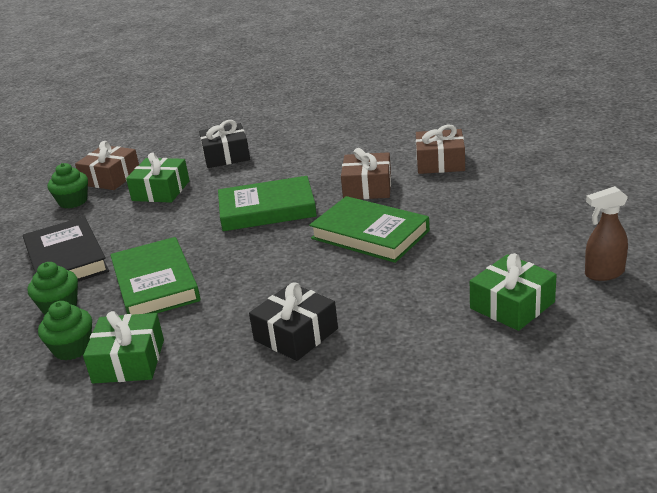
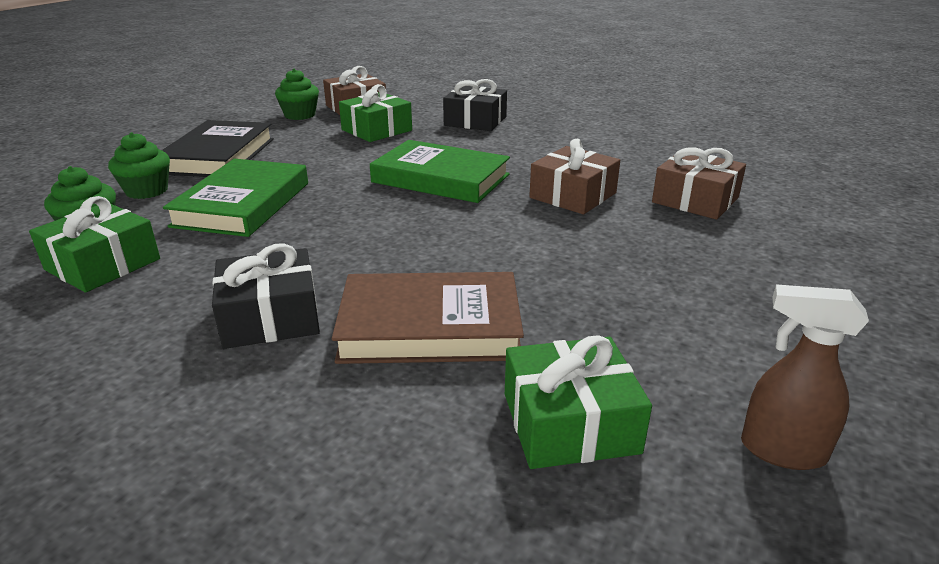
camera: 30 degrees right, 0 degrees up
green book [309,196,430,263] -> none
none -> brown book [332,272,524,364]

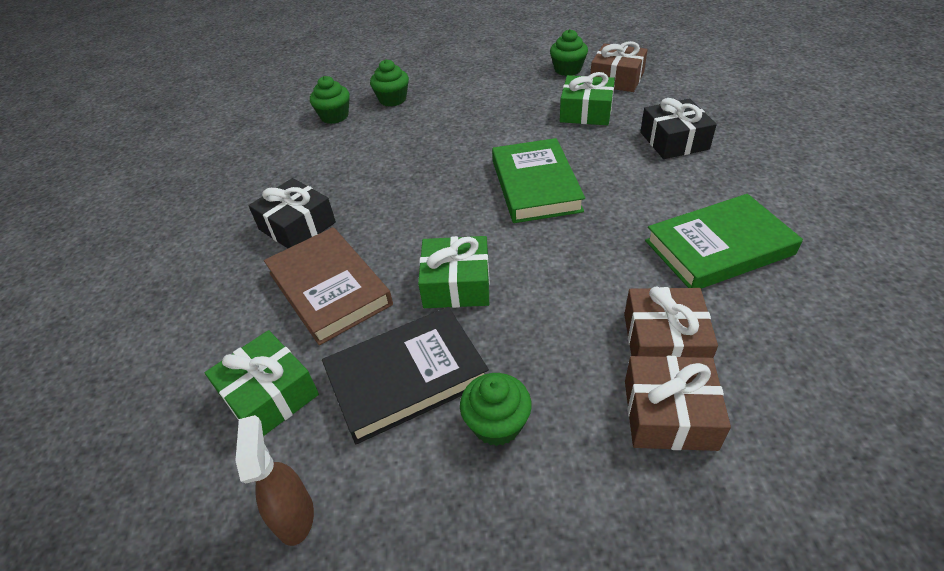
camera: 60 degrees right, 15 degrees up
green gift [29,196,160,292] -> green gift moved to [418,236,490,308]
black book [162,120,274,177] -> black book moved to [322,307,489,444]
green book [163,159,308,237] -> green book moved to [645,194,803,289]
brown gift [529,139,620,214] -> brown gift moved to [625,356,731,451]
none -> green cupcake [460,373,532,446]

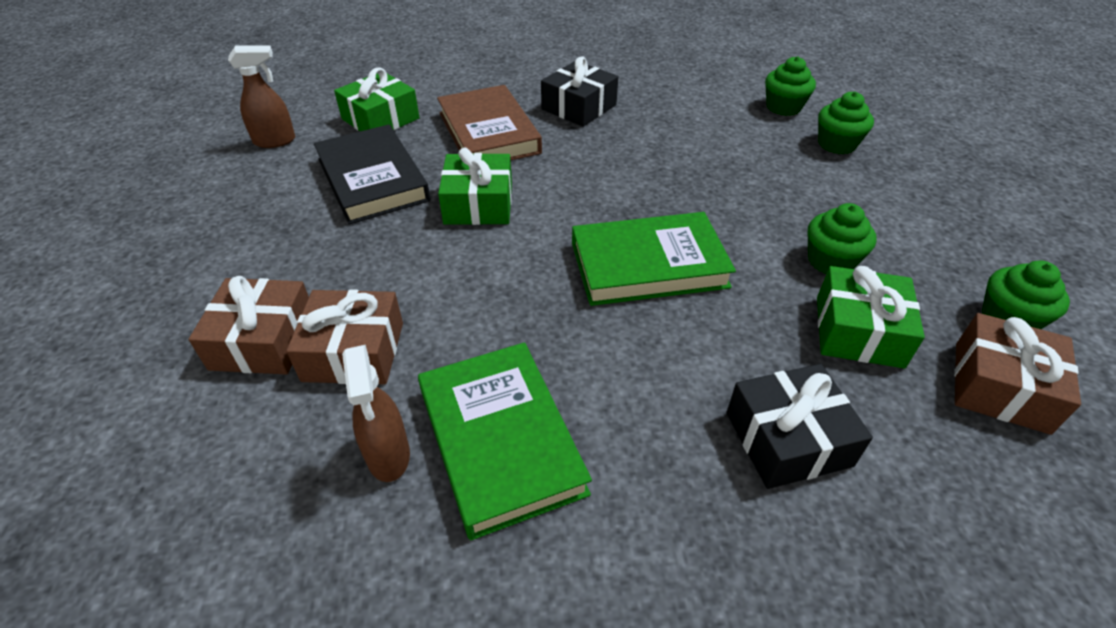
camera: 85 degrees right, 0 degrees up
brown book [264,227,393,345] -> brown book turned 75 degrees counterclockwise [437,85,542,160]
green cupcake [460,373,532,446] -> green cupcake moved to [808,203,877,274]
none -> brown spray bottle [342,345,410,482]

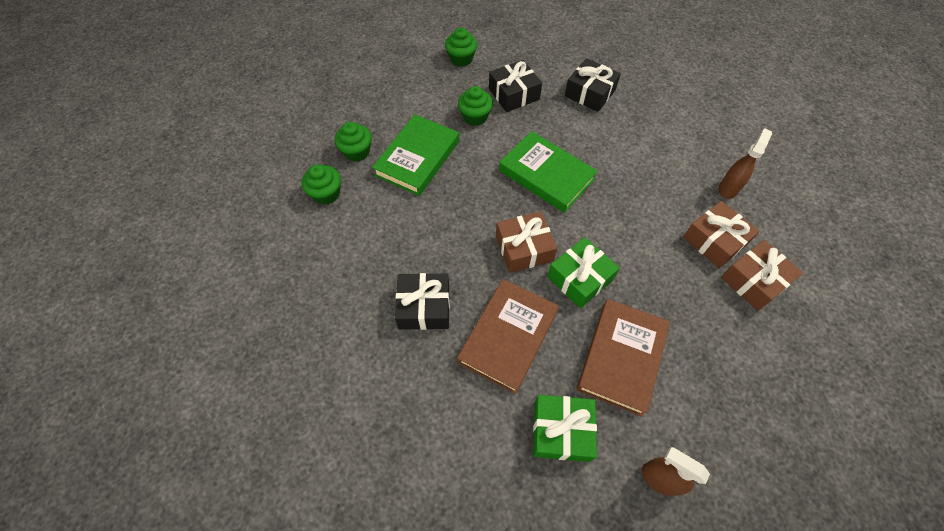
camera: 130 degrees left, 15 degrees up
black book [314,125,430,224] -> brown book [577,299,670,417]
green book [418,342,592,540] -> green book moved to [372,114,459,196]
green gift [817,266,925,368] -> black gift [489,60,542,112]
brown gift [954,313,1081,435] -> brown gift moved to [496,212,557,273]

